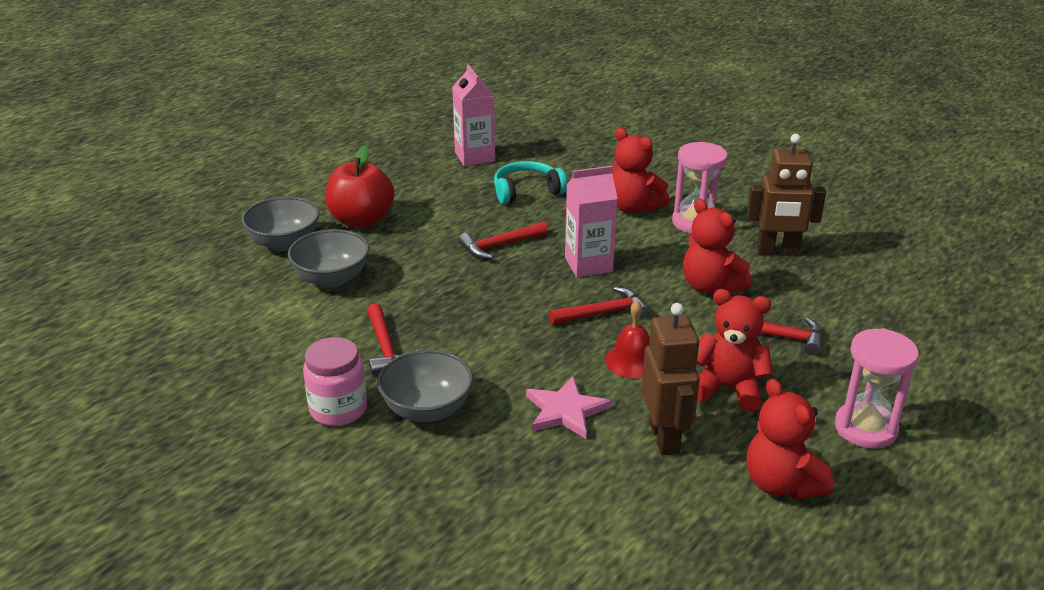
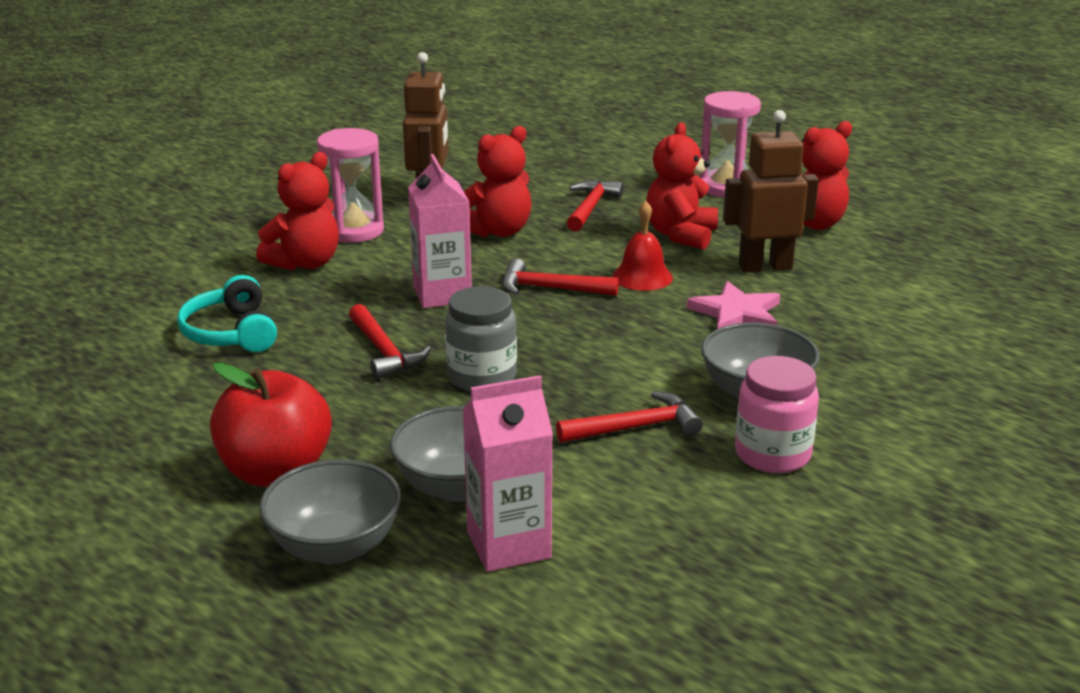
camera: 90 degrees left, 5 degrees down
pink carton [452,64,495,166] -> pink carton moved to [463,375,553,572]
red hammer [549,287,650,325] -> red hammer turned 60 degrees counterclockwise [502,259,619,296]
none -> grey jar [445,286,517,391]

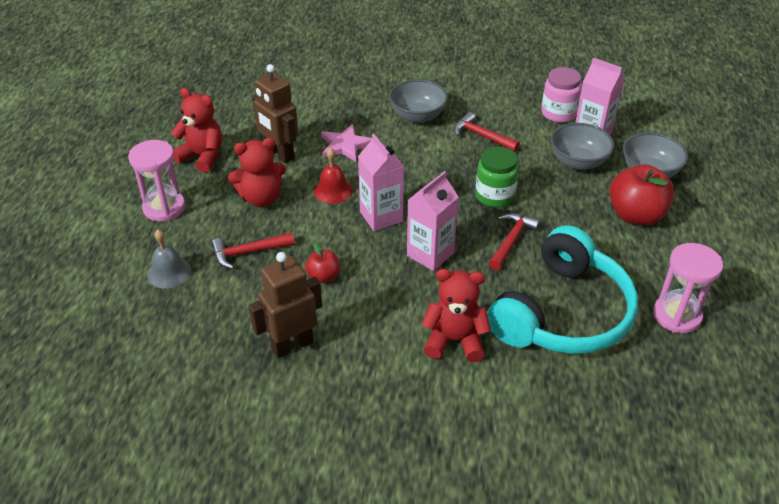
camera: 125 degrees left, 15 degrees up
turquoise headphones [177,275,277,352] -> turquoise headphones [487,225,638,354], size x1.94
pink hourglass [317,128,384,243] -> pink hourglass moved to [653,243,723,333]
grey jar [445,286,517,391] -> green jar [475,147,519,208]
red teddy bear [464,126,532,237] -> red apple [305,243,340,283]
red hammer [502,259,619,296] -> pink carton [358,134,404,231]
pink jar [735,356,819,473] -> pink jar moved to [541,67,582,122]
none -> grey bell [147,229,191,289]

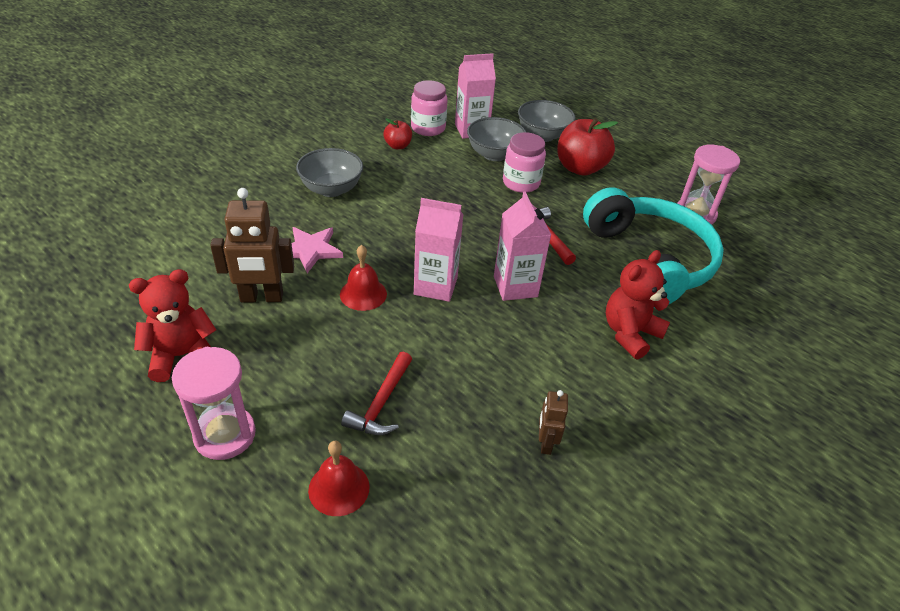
camera: 55 degrees left, 0 degrees up
grey bell [147,229,191,289] -> red bell [308,441,370,516]
red teddy bear [228,138,286,207] -> none
brown robot [249,252,322,358] -> brown robot [539,390,568,455], size x0.54
red apple [305,243,340,283] -> red apple moved to [383,118,412,149]
red hammer [454,112,520,152] -> none
green jar [475,147,519,208] -> none
none -> pink jar [503,132,546,193]

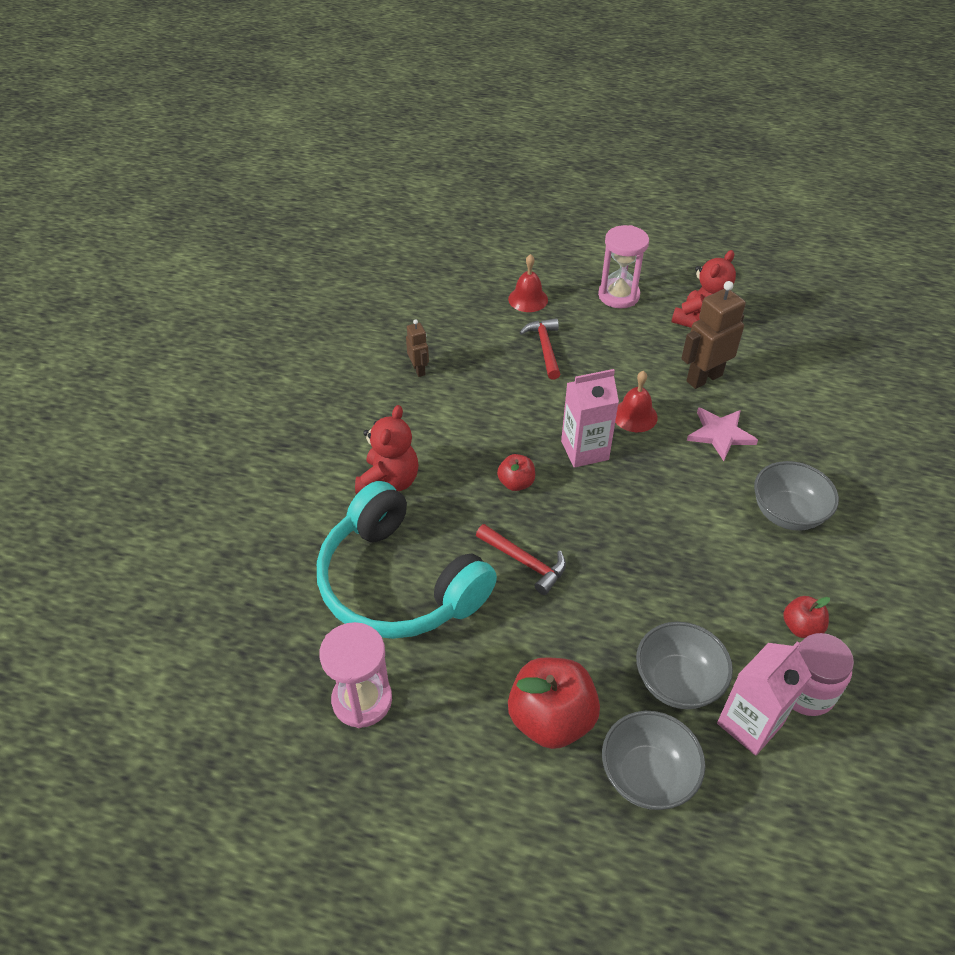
camera: 155 degrees right, 5 degrees up
pink carton [494,191,551,301] -> red apple [497,454,535,491]
pink jar [503,132,546,193] -> none

